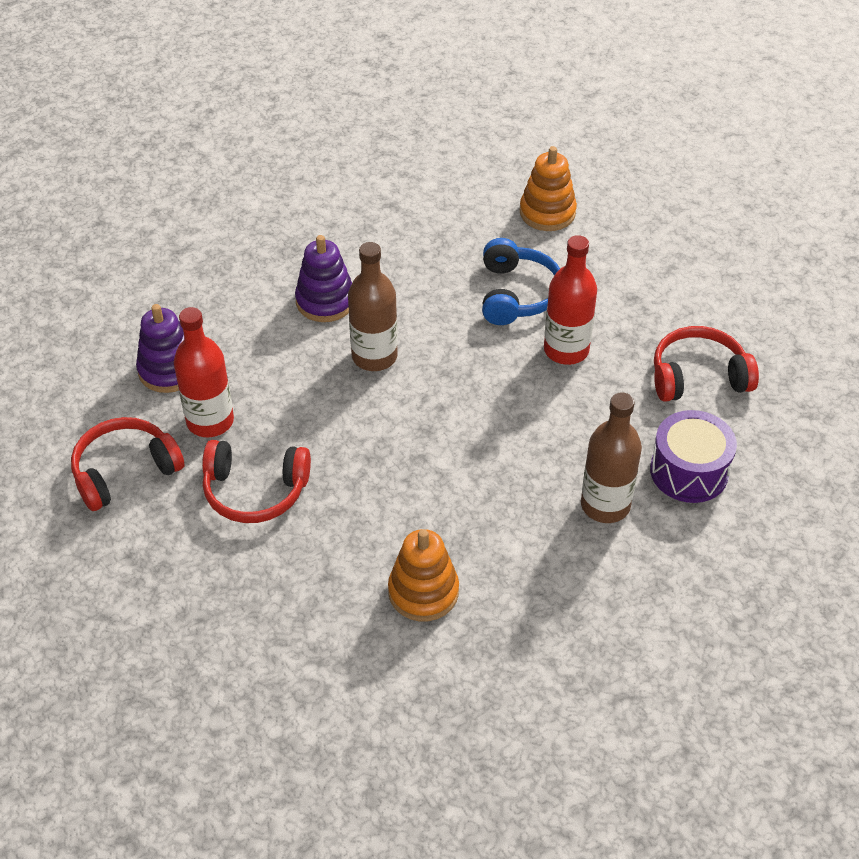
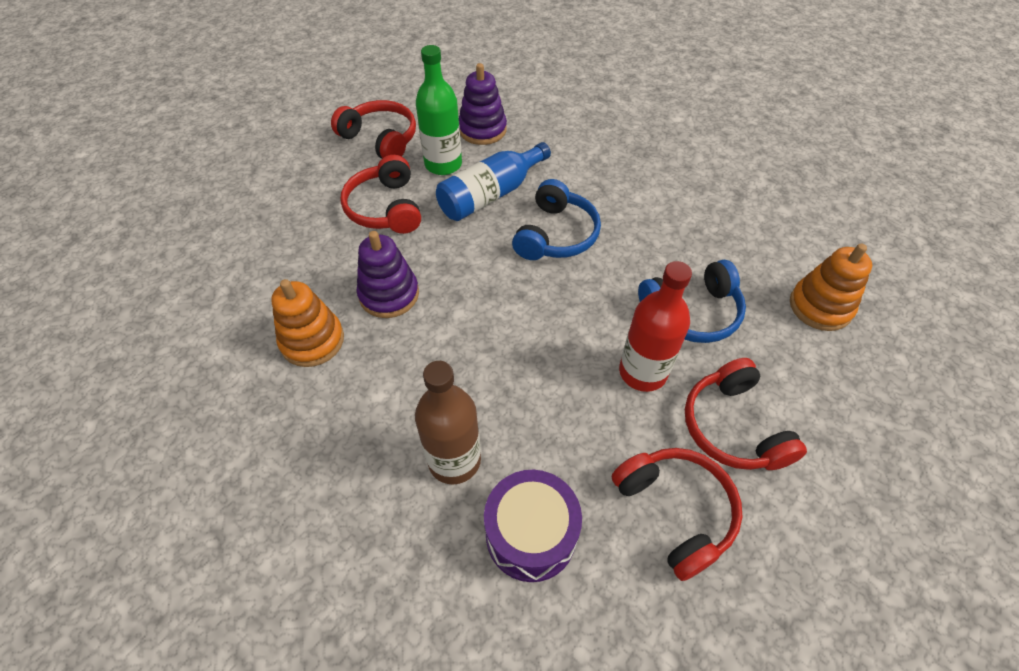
camera: 70 degrees right, 5 degrees up
red bottle [174,307,234,437] -> green bottle [416,45,462,175]
purple stacking toy [295,235,352,322] -> purple stacking toy moved to [357,231,419,318]
brown bottle [348,242,398,371] -> blue headphones [512,179,601,260]
none -> blue bottle [436,142,551,221]
none -> red headphones [685,358,807,470]

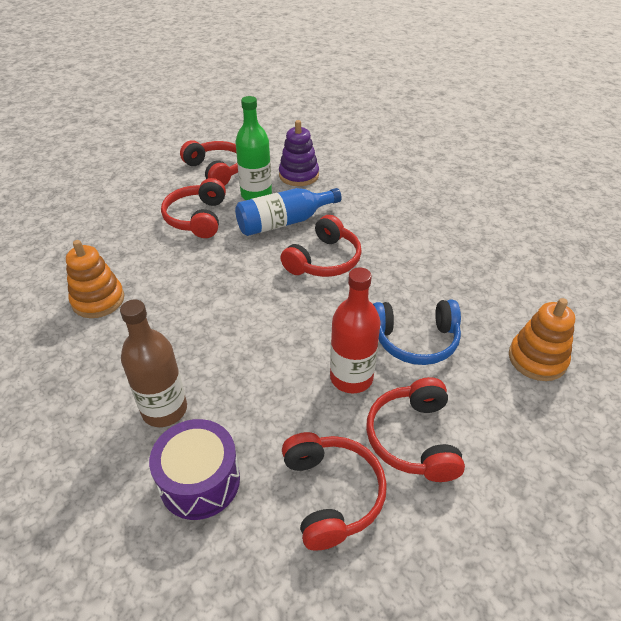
camera: 15 degrees right, 10 degrees down
purple stacking toy [357,231,419,318] -> none
blue headphones [512,179,601,260] -> red headphones [281,215,362,277]

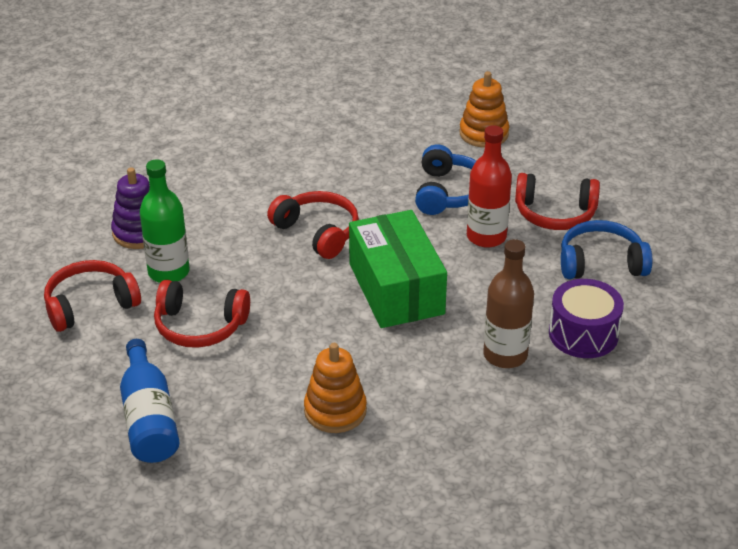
camera: 80 degrees left, 5 degrees down
blue bottle [235,188,342,236] -> blue bottle moved to [120,339,180,463]
red headphones [282,432,387,551] -> blue headphones [561,220,652,279]
none -> green box [349,210,447,328]

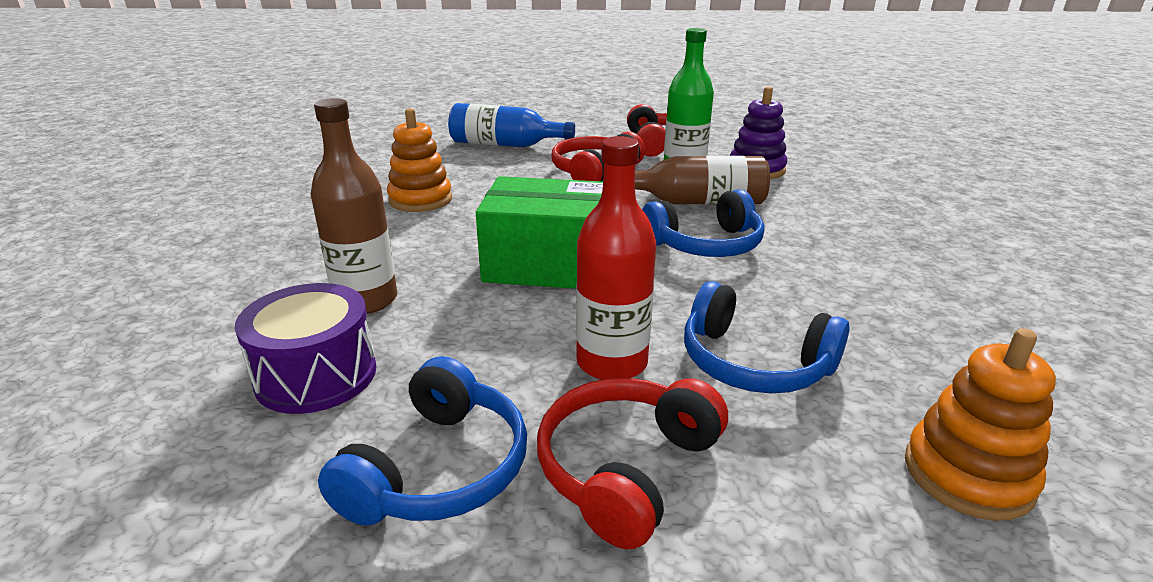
camera: 115 degrees right, 10 degrees down
red headphones [267,191,359,259] -> blue headphones [643,189,764,257]
none -> brown bottle [635,156,770,205]

